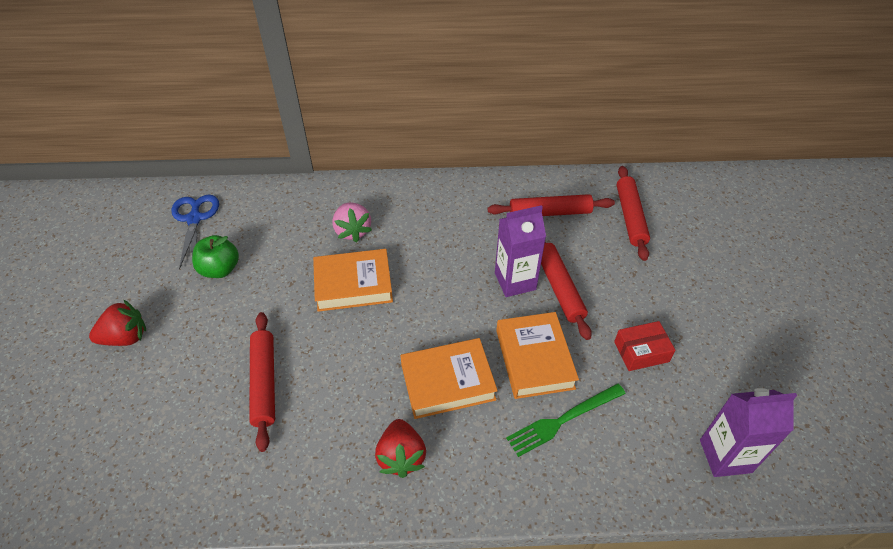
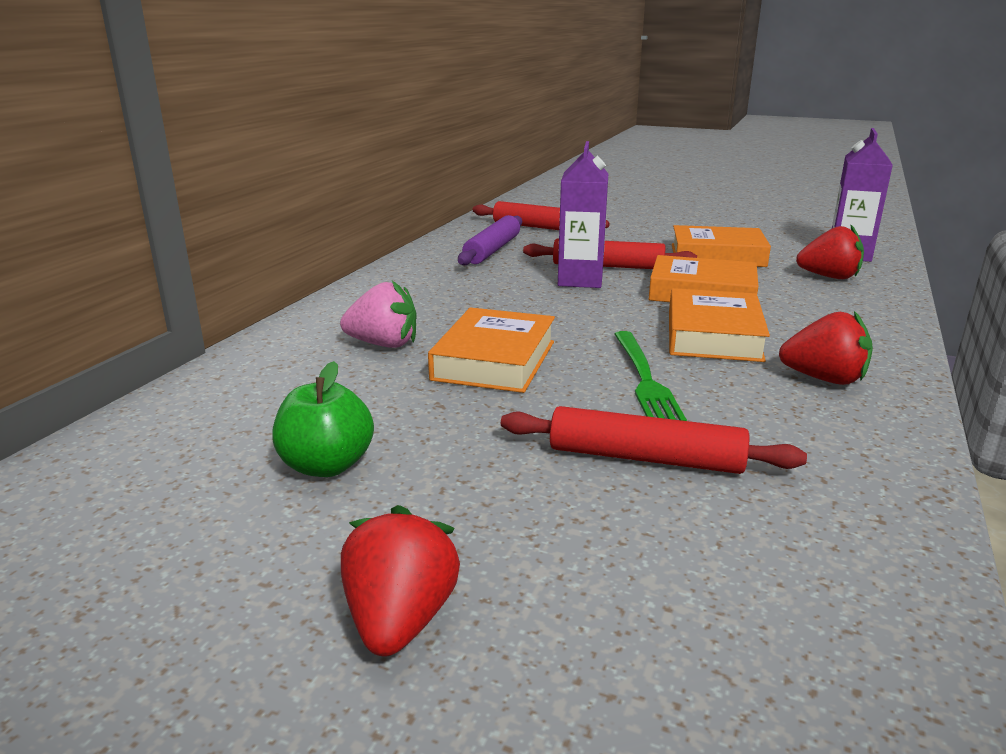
camera: 65 degrees left, 25 degrees down
blue scissors [171,195,219,270] -> none
red rolling pin [488,194,615,216] -> purple rolling pin [458,215,522,265]
green fork [506,383,626,457] -> green fork moved to [614,331,687,421]
red box [614,321,675,371] -> orange book [672,225,771,267]
none -> red strawberry [796,225,864,279]

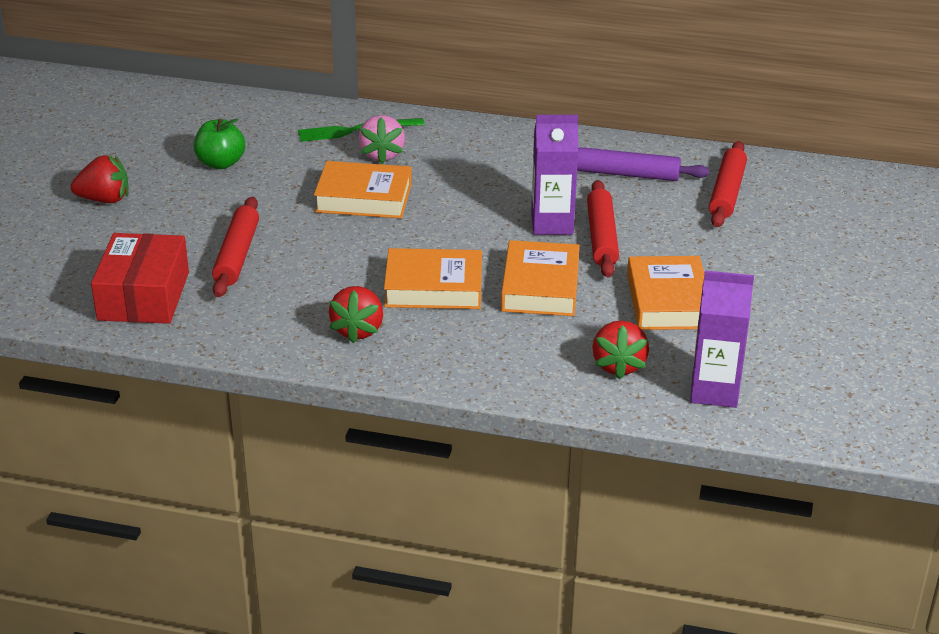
camera: 80 degrees right, 10 degrees up
green fork [614,331,687,421] -> green fork moved to [298,118,425,142]
none -> red box [91,233,189,324]

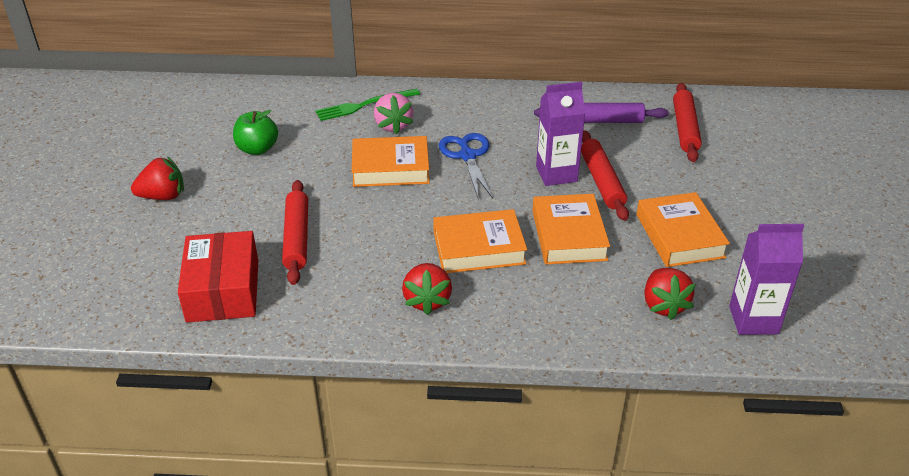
camera: 10 degrees left, 5 degrees up
none -> blue scissors [439,133,493,198]

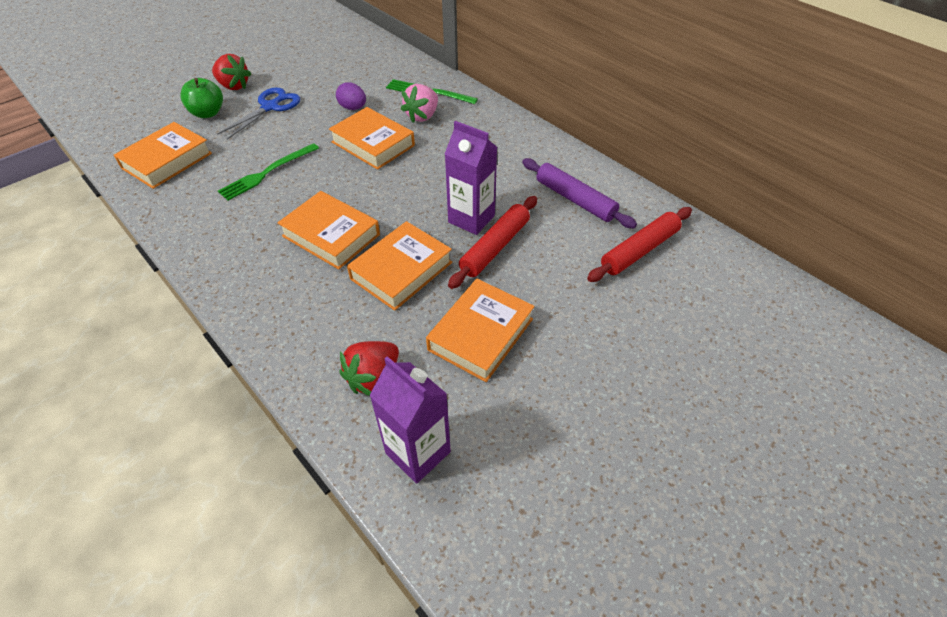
camera: 45 degrees right, 10 degrees up
red box [178,231,258,323] -> orange book [114,122,212,189]
green apple [233,110,278,155] -> green apple moved to [180,78,223,118]
red rolling pin [282,180,308,285] -> none
red strawberry [402,263,452,315] -> none
blue scissors [439,133,493,198] -> blue scissors moved to [217,87,300,140]
none -> green fork [218,143,319,201]
none -> purple egg [336,82,366,110]

